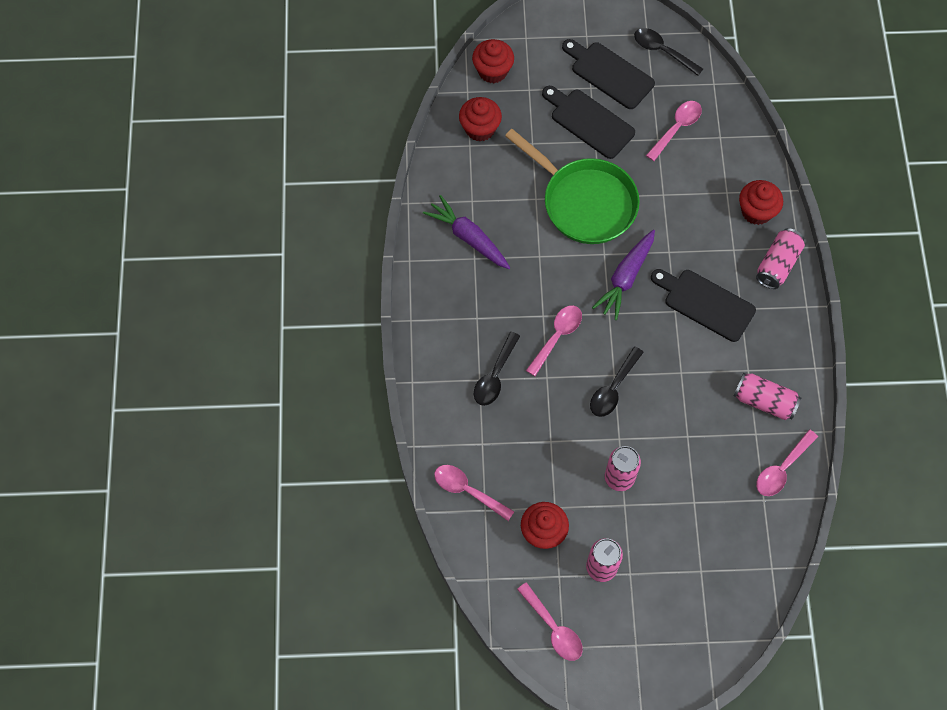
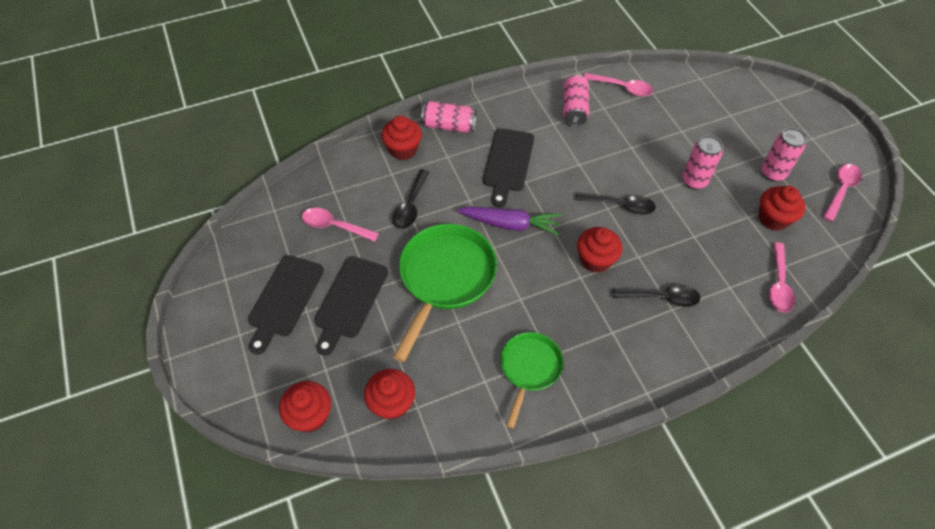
camera: 110 degrees left, 10 degrees down
purple carrot [423,195,510,269] -> green pan [500,332,563,428]
pink spoon [526,306,582,376] -> red cupcake [577,227,622,273]
black spoon [634,28,703,76] -> black spoon moved to [392,169,429,229]

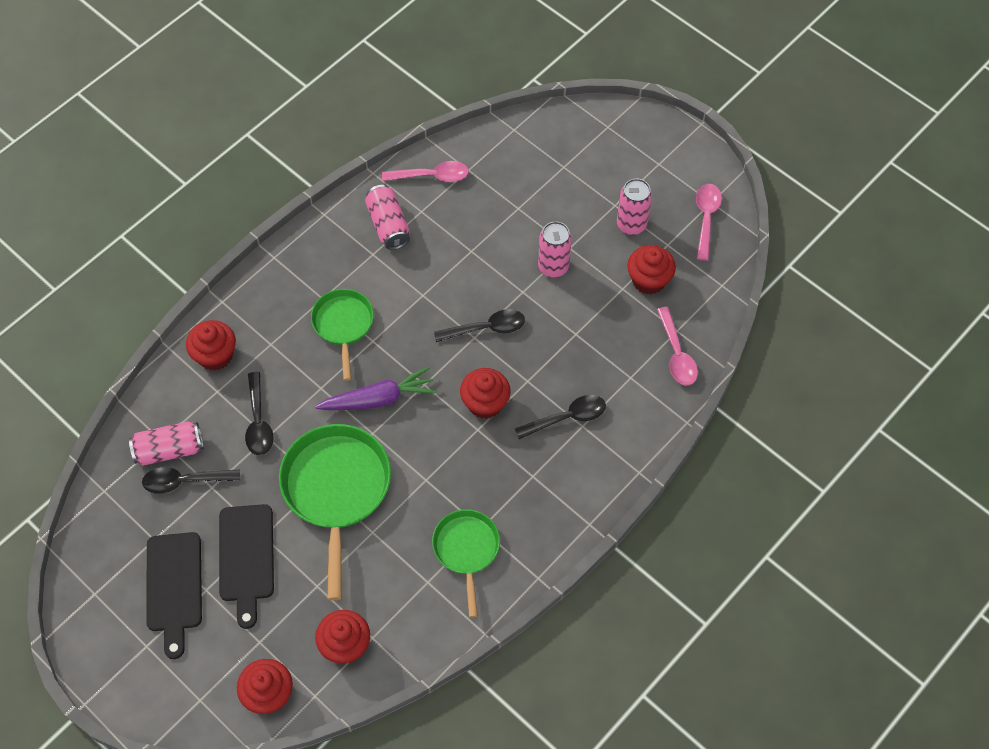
camera: 25 degrees left, 5 degrees up
pink spoon [302,208,379,242] -> black spoon [142,467,240,494]
pink can [421,101,477,133] -> pink can moved to [129,422,204,466]
black cutting board [483,128,534,207] -> green pan [311,289,374,381]

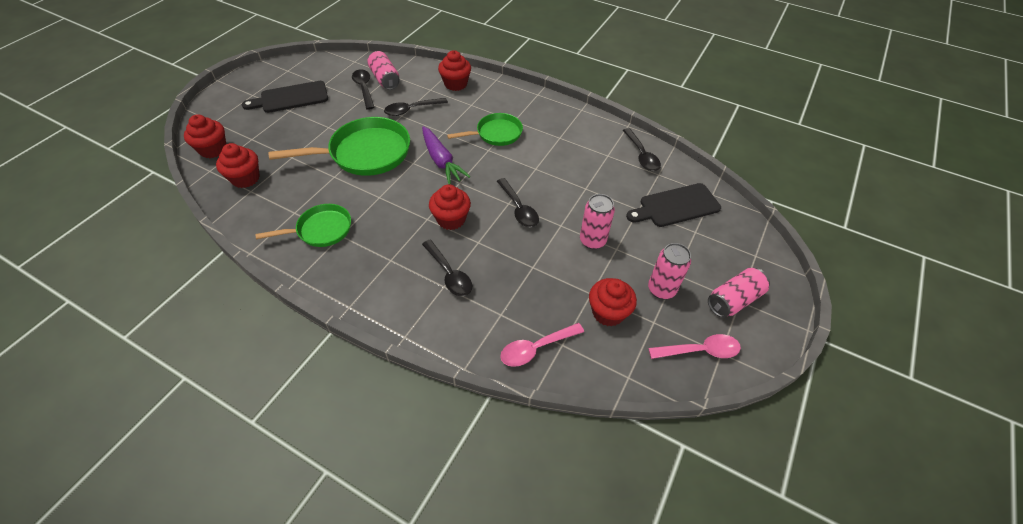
camera: 75 degrees right, 10 degrees down
black cutting board [219,504,274,629] -> black cutting board moved to [626,183,721,227]
pink can [365,185,410,250] -> pink can moved to [708,268,770,318]
pink spoon [382,161,469,182] -> black spoon [623,128,661,171]

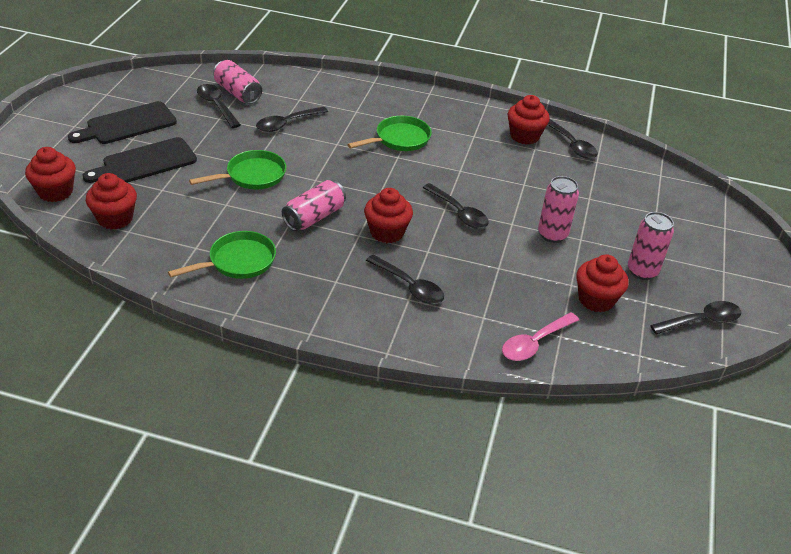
camera: 15 degrees left, 10 degrees down
green pan [268,117,410,176] -> green pan [189,150,286,189], size x0.60
purple carrot [422,126,471,185] -> none
red cupcake [438,50,471,91] -> red cupcake moved to [508,95,550,144]
black cutting board [626,183,721,227] -> black cutting board moved to [83,137,197,183]
pink spoon [648,334,741,359] -> black spoon [650,301,741,334]
pink can [708,268,770,318] -> pink can moved to [282,180,346,231]

